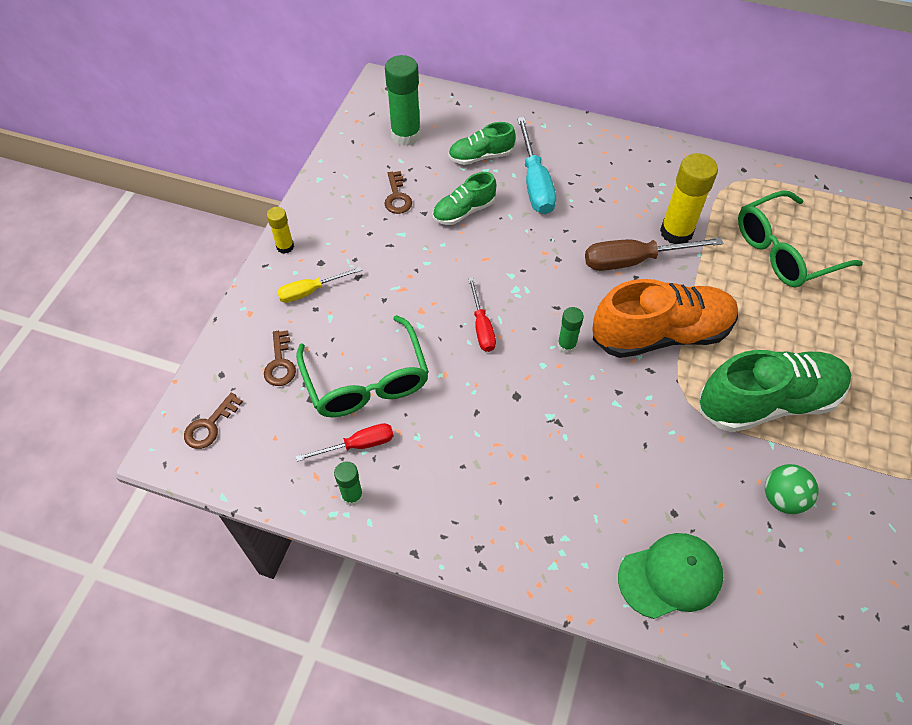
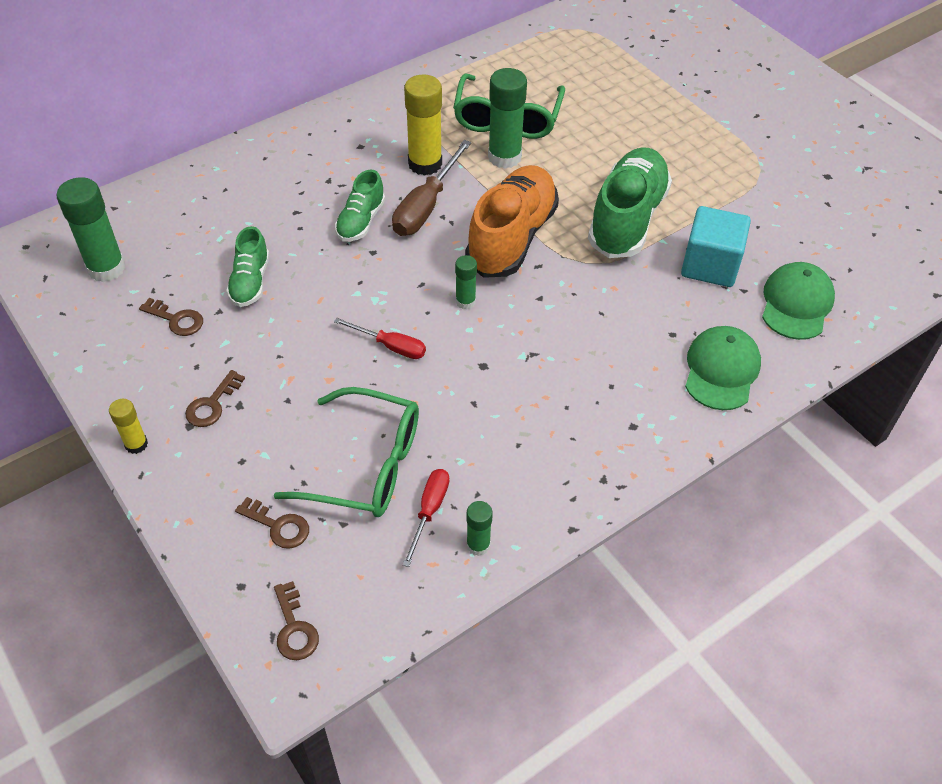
camera: 55 degrees left, 5 degrees down
yellow screwdriver [277,267,362,303] -> none
green shoe [448,122,516,165] -> green shoe moved to [335,169,385,242]
turquoise screwdriver [517,117,556,214] -> none
green ball [765,464,818,514] -> turquoise cube [681,206,751,287]
none -> brown key [185,370,245,427]
none -> green glue stick [488,68,527,169]
none -> green cap [762,262,835,340]

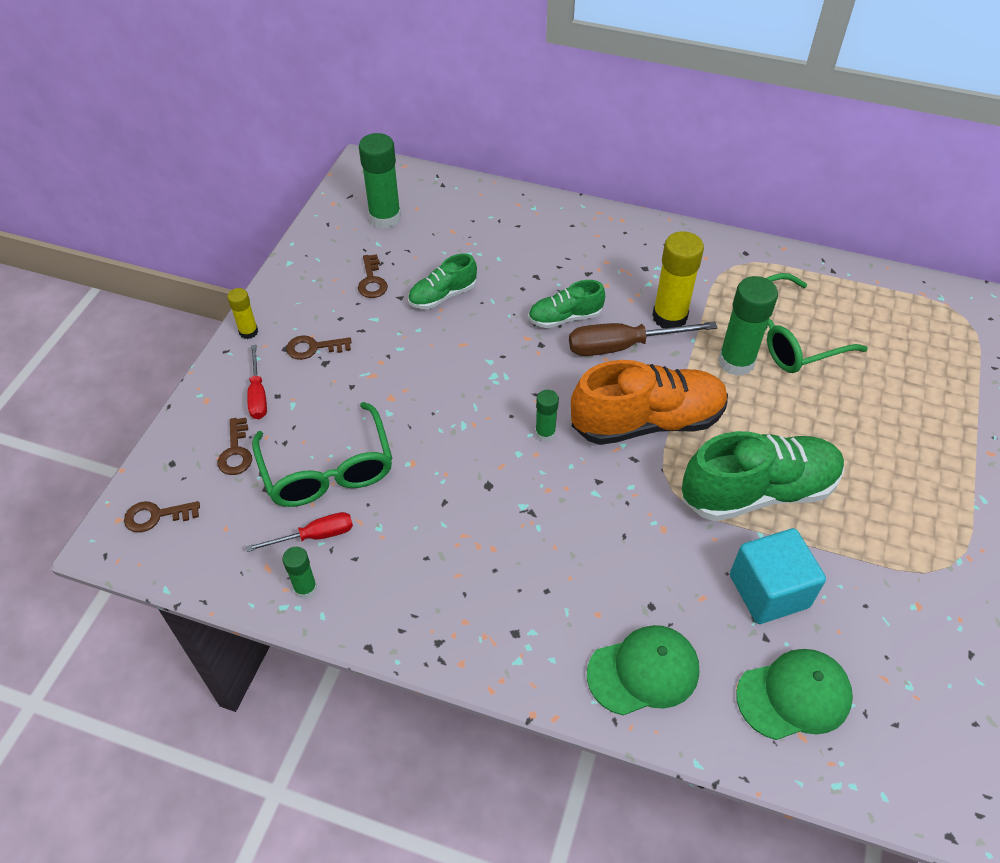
camera: 55 degrees right, 0 degrees up
brown key [274,581,319,660] -> brown key turned 45 degrees clockwise [124,501,200,533]
red screwdriver [334,318,426,359] -> red screwdriver moved to [247,345,267,419]

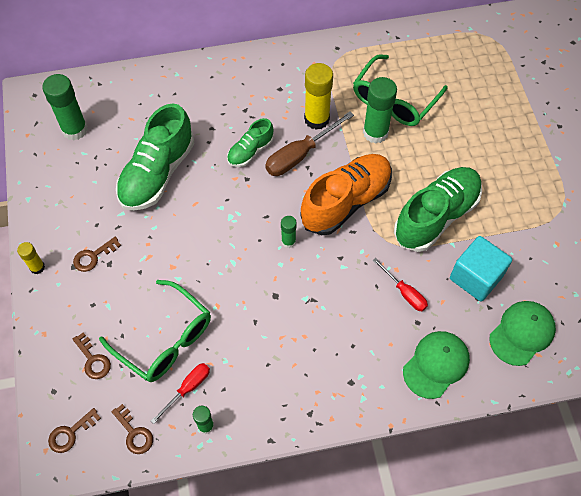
camera: 30 degrees left, 10 degrees up
red screwdriver [247,345,267,419] -> red screwdriver moved to [372,258,428,311]
brown key [358,254,388,298] -> brown key moved to [111,404,153,454]
green shoe [408,253,477,309] -> green shoe [116,103,194,211], size x1.89

